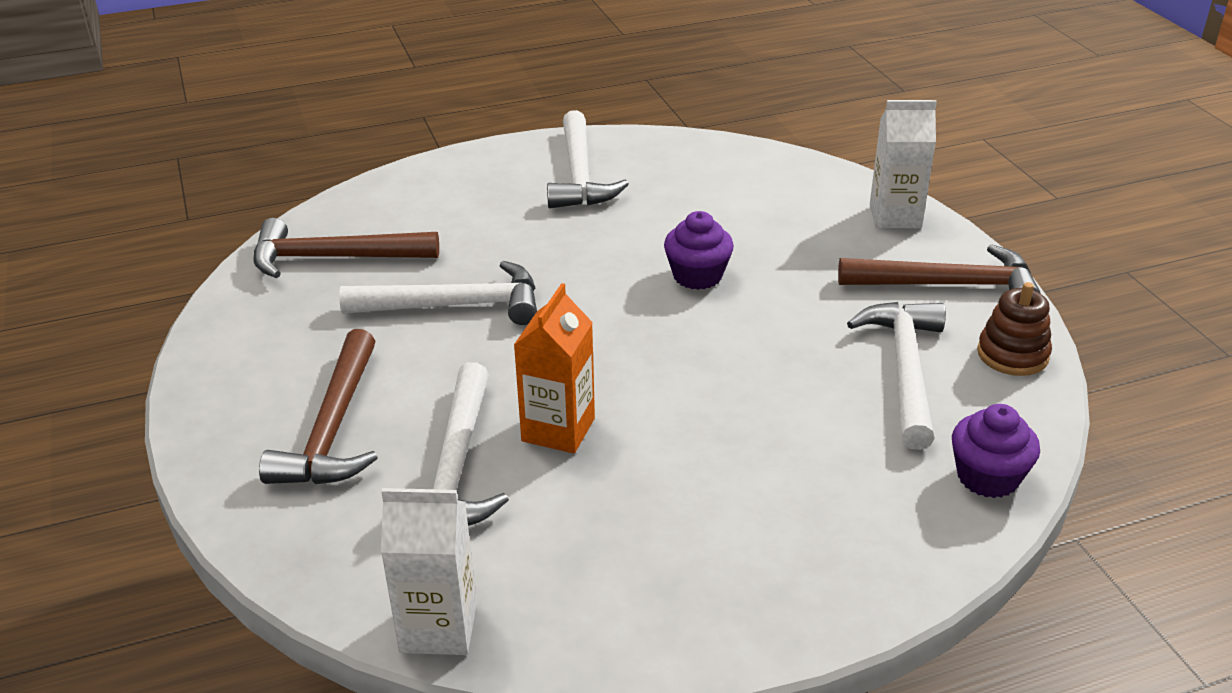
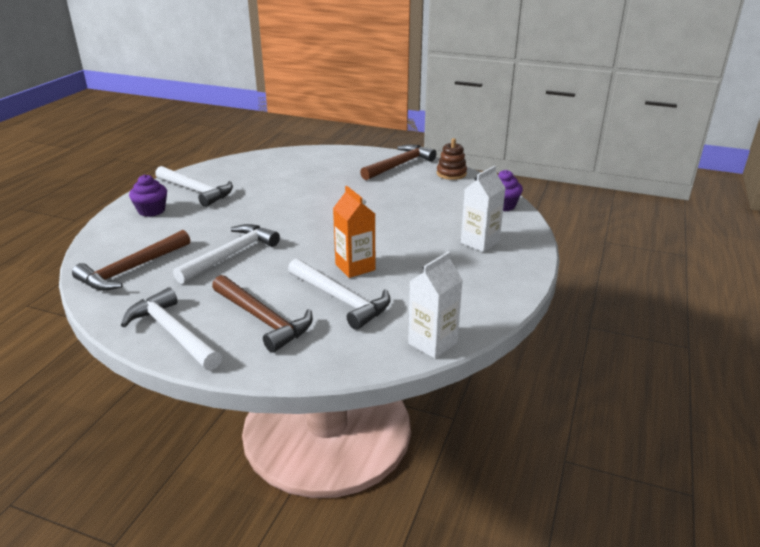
camera: 50 degrees left, 5 degrees down
purple cupcake [664,211,734,290] -> purple cupcake moved to [129,174,167,217]
white hammer [847,302,946,450] -> white hammer moved to [121,287,222,370]
white carton [870,100,937,228] -> white carton moved to [461,166,506,252]

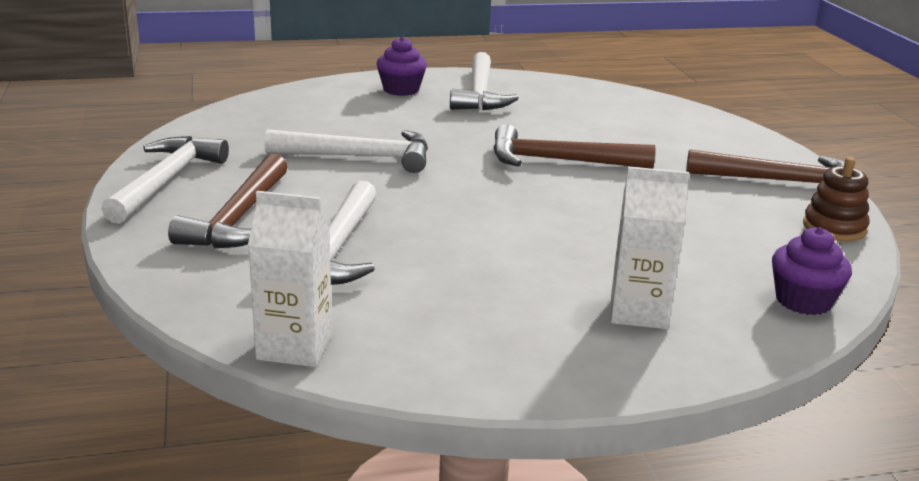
camera: 55 degrees right, 5 degrees down
brown hammer [72,230,190,291] -> brown hammer moved to [493,124,655,169]
orange carton [333,186,375,278] -> none

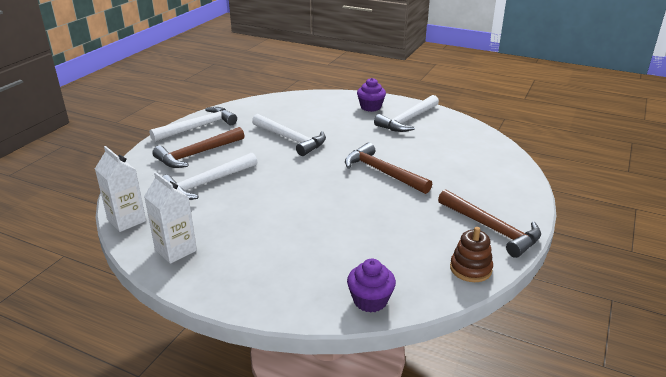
camera: 40 degrees right, 5 degrees up
white carton [611,167,689,329] -> white carton moved to [144,172,197,264]

